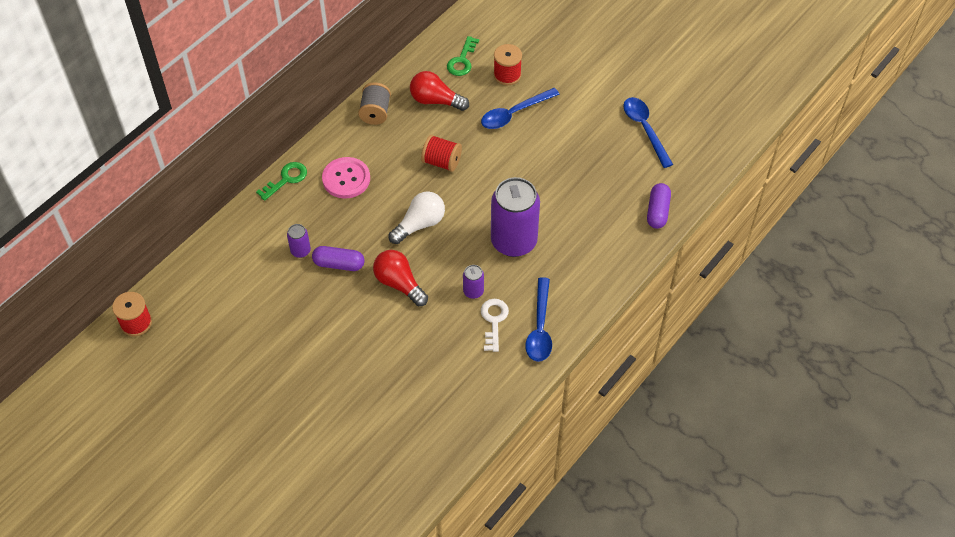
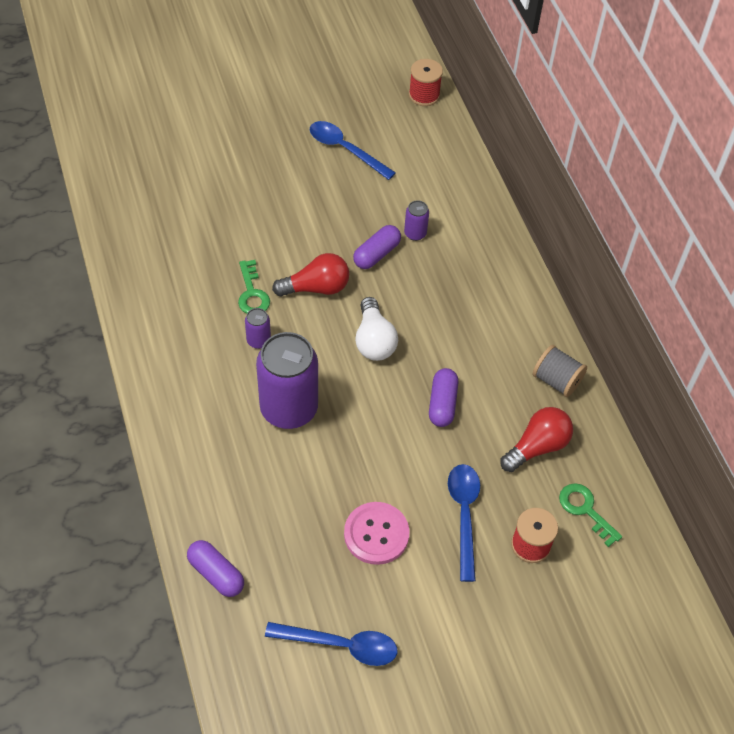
camera: 120 degrees right, 0 degrees up
green key [256,162,307,201] -> green key moved to [238,260,270,314]
pink button [322,157,370,199] -> pink button moved to [344,502,410,565]
red spool [421,135,462,172] -> purple capsule [429,368,458,427]
white key [481,299,509,352] -> none
blue spoon [525,277,552,362] -> blue spoon moved to [310,121,396,180]

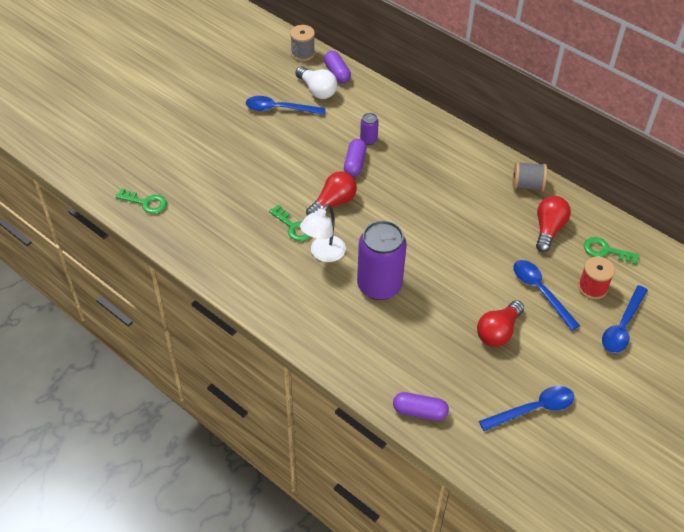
camera: 30 degrees left, 5 degrees down
purple can [245,308,271,349] -> white lamp [300,204,346,262]
pink button [344,502,410,565] -> red light bulb [477,300,524,347]
white light bulb [355,297,398,361] -> white light bulb moved to [295,66,337,99]
red spool [409,59,443,106] -> grey spool [290,25,315,61]
purple capsule [429,368,458,427] -> purple capsule moved to [324,51,351,83]
none -> green key [116,188,167,214]
none -> blue spoon [602,285,648,353]

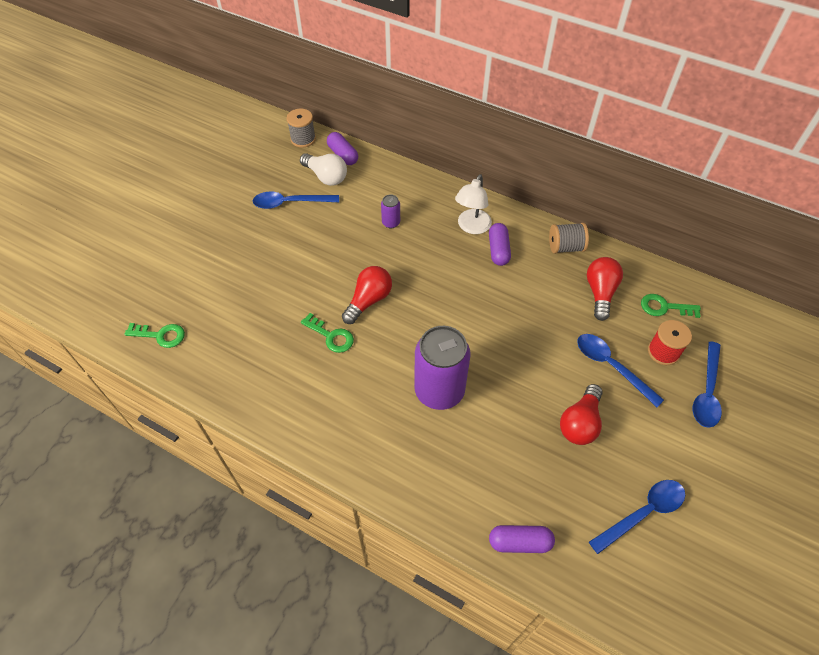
camera: 10 degrees left, 5 degrees up
white lamp [300,204,346,262] -> white lamp moved to [455,174,492,234]
purple capsule [344,139,367,177] -> purple capsule moved to [489,223,511,266]

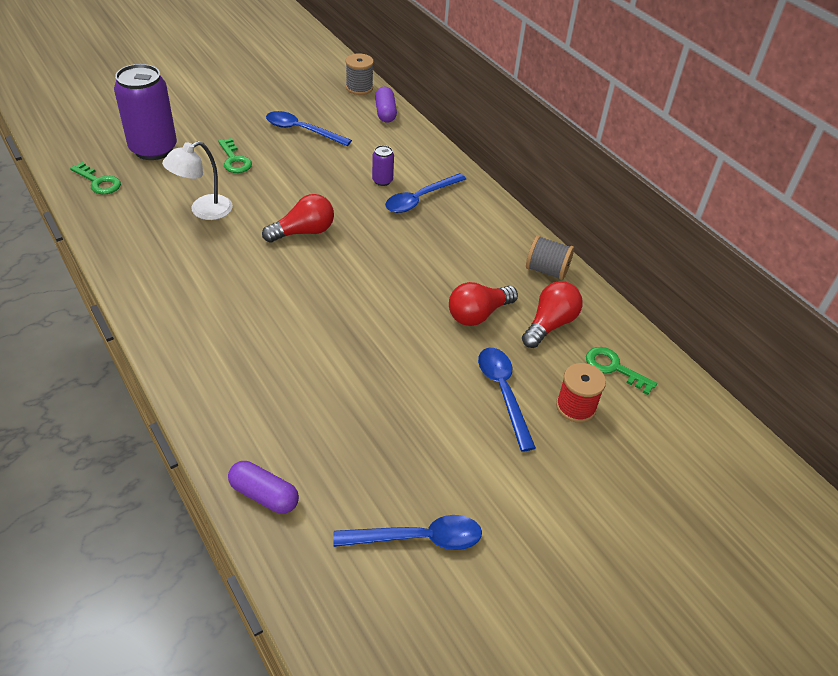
camera: 25 degrees right, 10 degrees down
white light bulb [300,153,347,186] -> none
green key [301,313,354,353] -> green key moved to [218,138,252,173]
purple can [414,326,471,410] -> purple can moved to [114,64,177,160]
white lamp [455,174,492,234] -> white lamp moved to [162,141,233,220]
purple capsule [489,223,511,266] -> none
red light bulb [560,384,603,445] -> red light bulb moved to [449,282,518,326]
blue spoon [693,341,722,428] -> blue spoon moved to [385,173,466,213]

